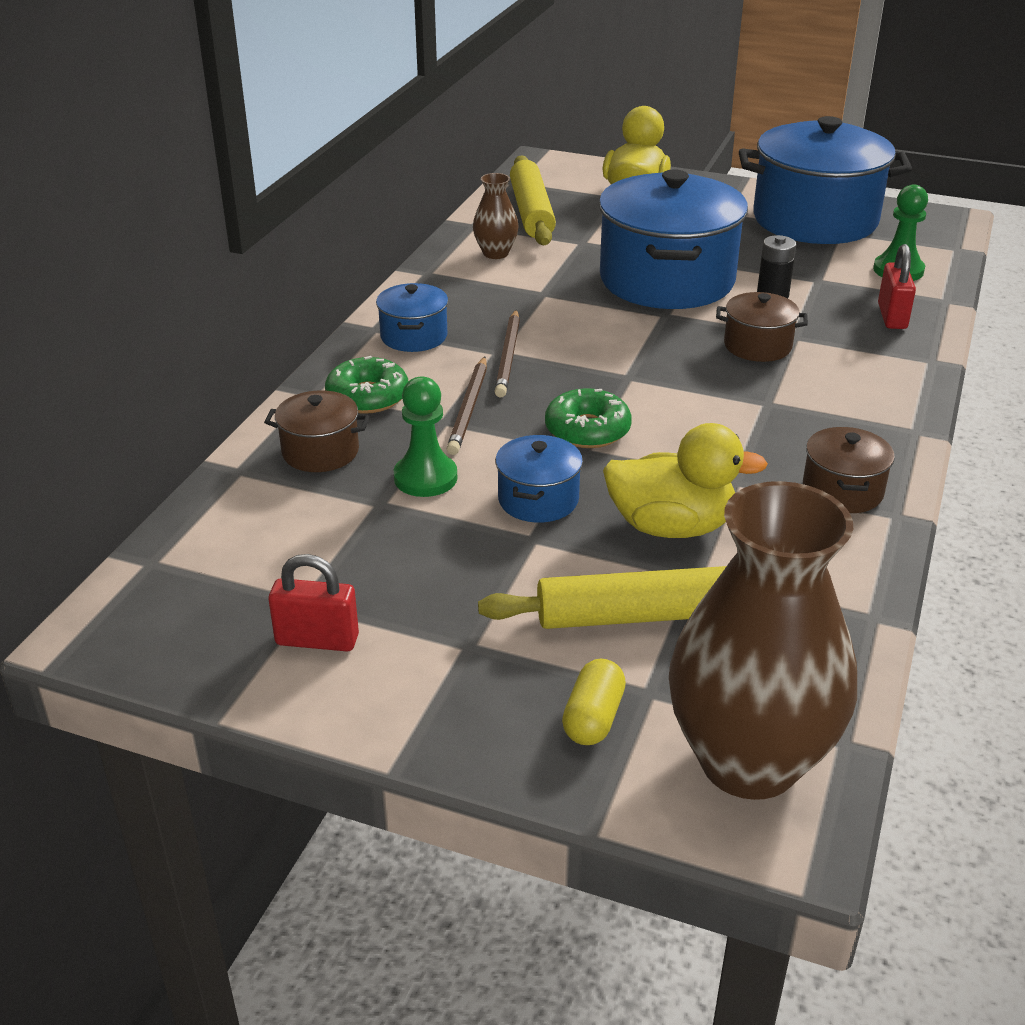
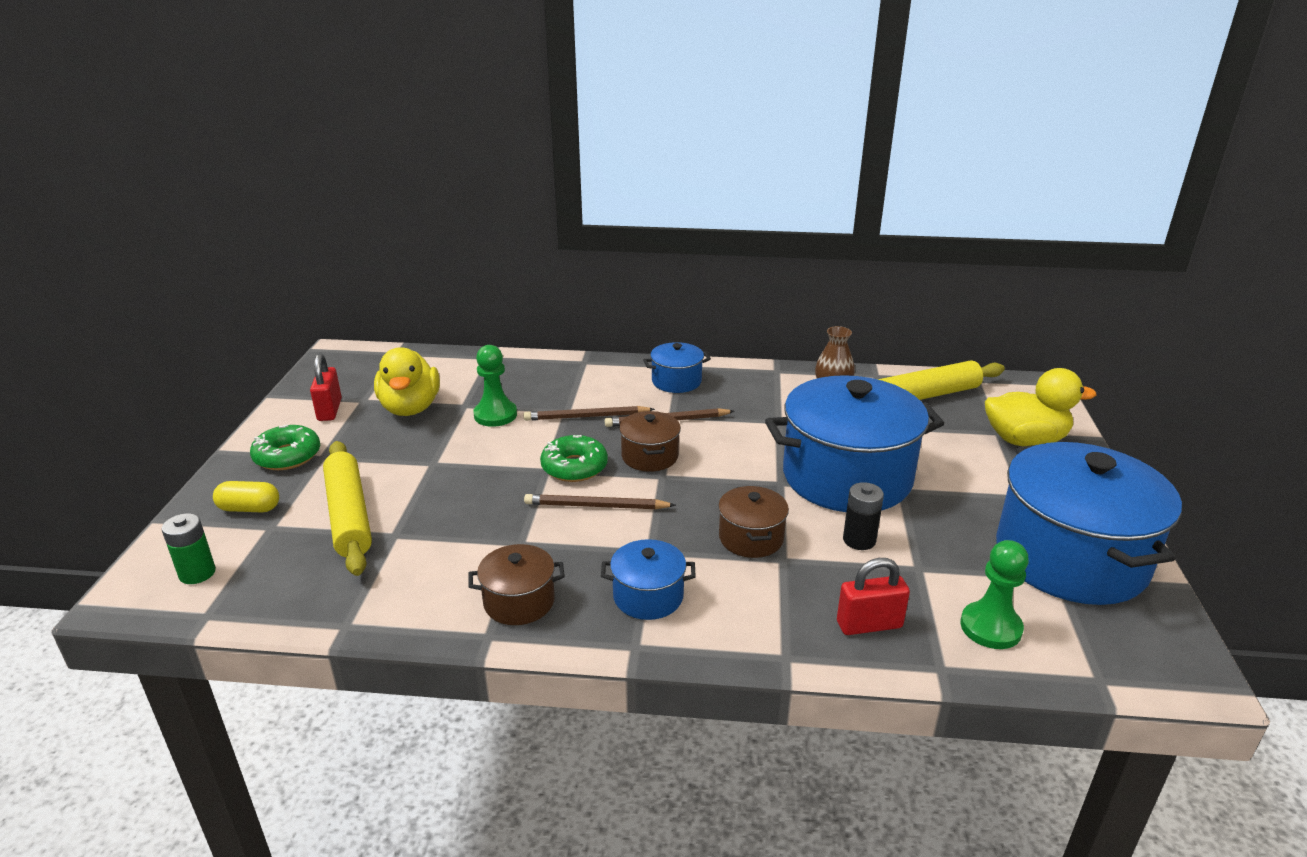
camera: 75 degrees right, 5 degrees down
brown pot [264,390,370,472] -> brown pot moved to [619,411,681,472]
green donut [325,356,408,414] -> green donut moved to [250,424,320,470]
blue pot [495,435,583,523] -> blue pot moved to [601,539,696,620]
yellow duck [603,423,768,538] -> yellow duck moved to [374,347,440,416]
brown vase [669,481,857,800] -> green battery [162,513,216,584]
none -> brown pencil [524,494,676,509]

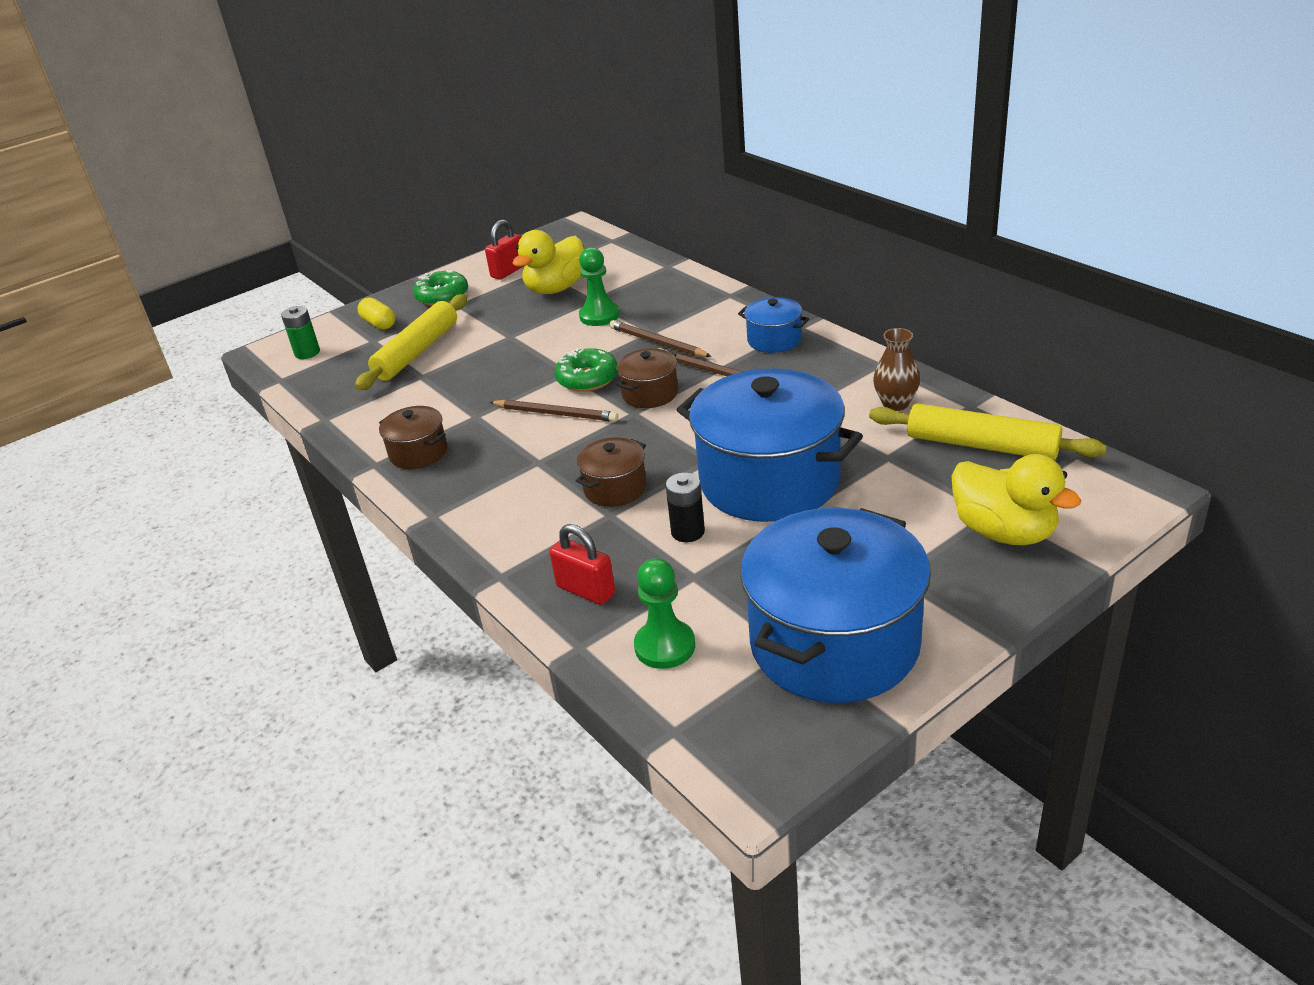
camera: 50 degrees right, 5 degrees up
brown pencil [524,494,676,509] -> brown pencil turned 150 degrees clockwise [489,400,618,422]
blue pot [601,539,696,620] -> none

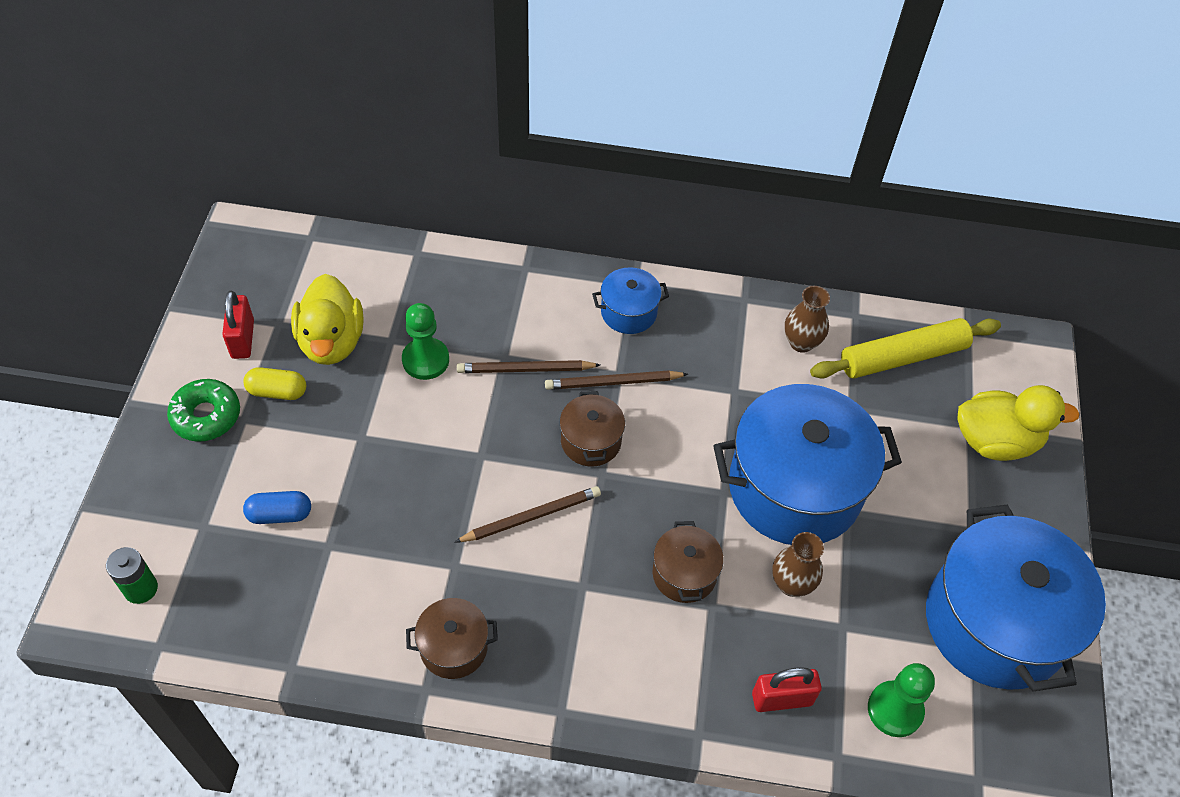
camera: 50 degrees left, 20 degrees up
yellow rolling pin [355,294,467,390] -> blue capsule [243,491,311,524]
yellow capsule [358,297,395,330] -> yellow capsule moved to [243,367,306,400]
green donut [555,348,617,392] -> none
black battery [665,473,705,542] -> brown vase [772,532,824,597]

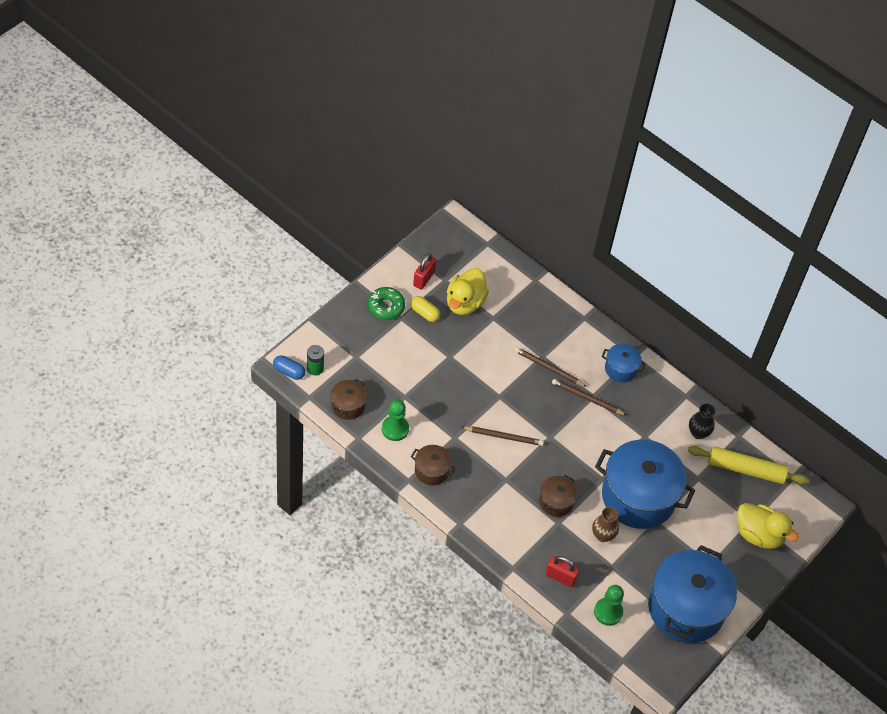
camera: 30 degrees right, 0 degrees up
blue capsule [243,491,311,524] -> blue capsule moved to [273,355,305,380]
green pawn [402,303,449,380] -> green pawn moved to [382,399,409,441]
brown pot [560,391,625,467] -> brown pot moved to [331,378,367,420]
brown vase [785,286,830,353] -> black vase [689,404,715,439]

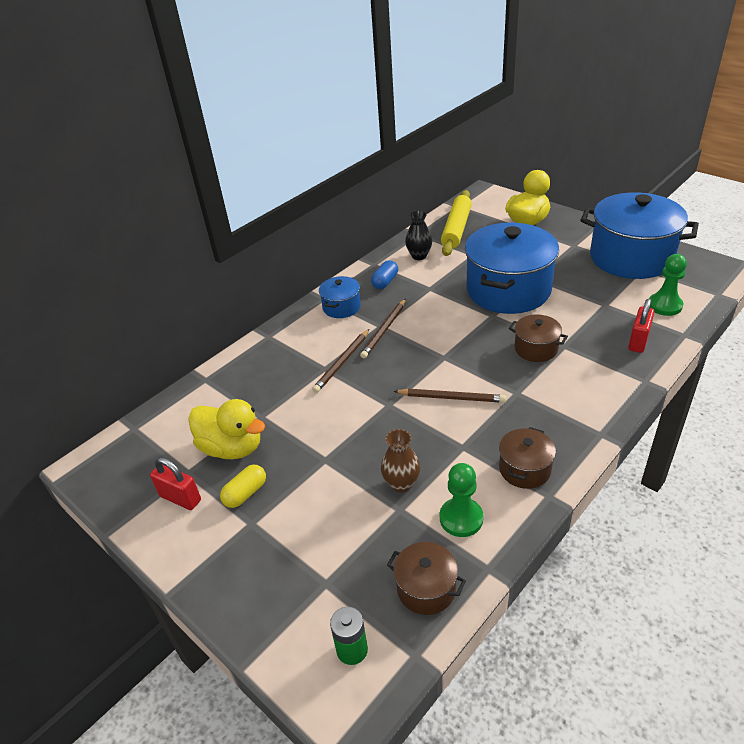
camera: 80 degrees left, 15 degrees down
blue capsule [273,355,305,380] -> blue capsule moved to [371,260,398,289]
green donut [368,287,405,320] -> none
brown pencil [462,427,544,446] -> brown pencil turned 90 degrees clockwise [394,389,506,403]
brown vase [592,507,619,542] -> brown vase moved to [381,429,420,492]

